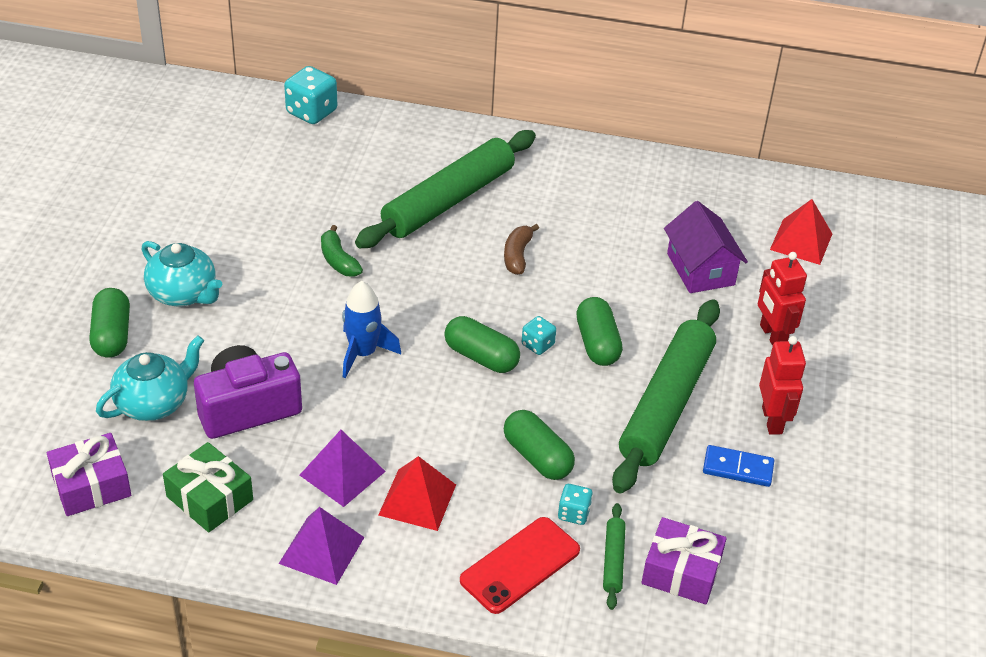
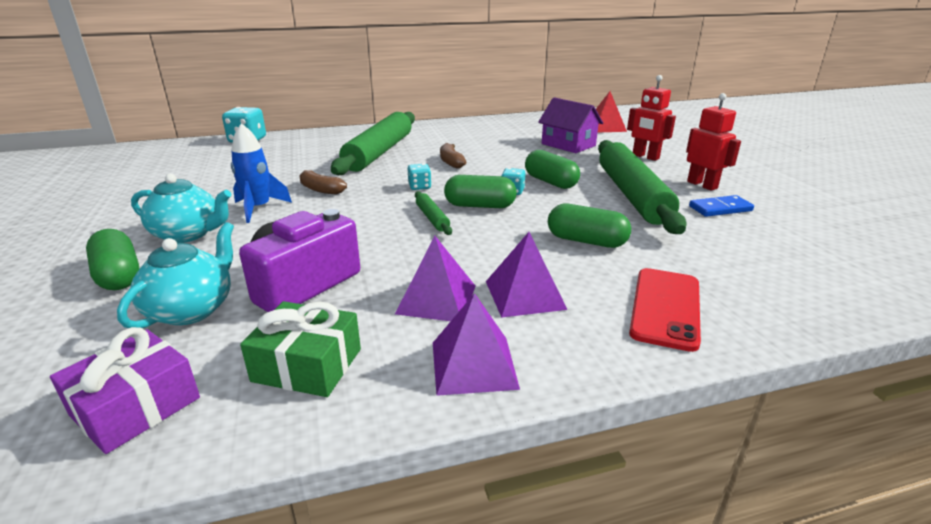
camera: 25 degrees left, 15 degrees down
green banana [321,225,363,277] -> brown banana [299,170,347,194]
blue rocket [342,281,401,378] -> blue rocket moved to [231,123,292,223]
red pyramid [378,456,456,531] -> purple pyramid [486,232,567,318]
turquoise dice [558,484,593,525] -> turquoise dice moved to [408,164,432,190]
green rolling pin [603,503,626,610] -> green rolling pin moved to [415,191,452,235]
purple gift [642,517,727,604] -> none

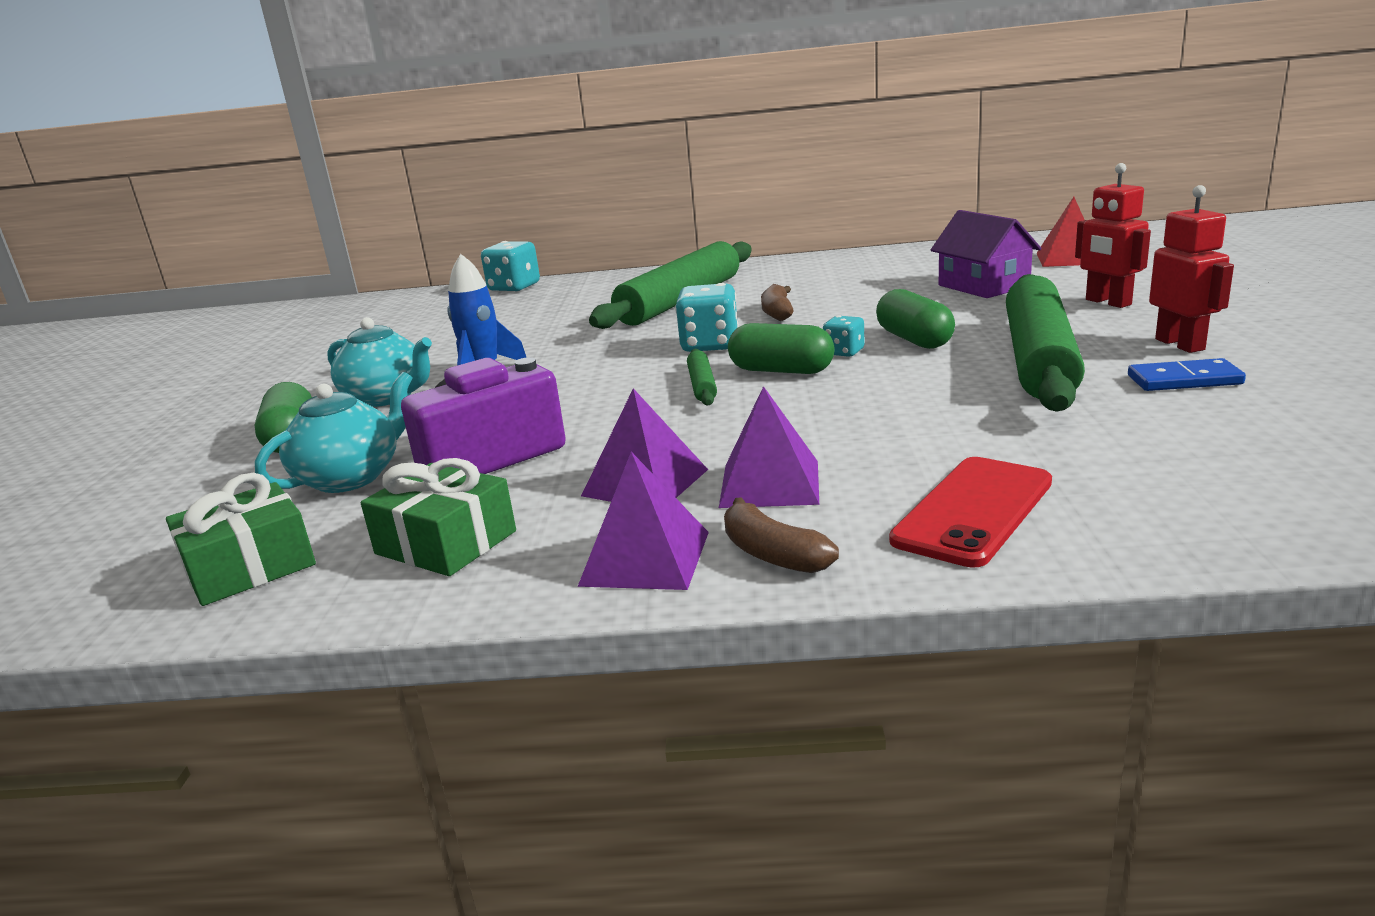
camera: 20 degrees right, 5 degrees down
purple gift [50,327,200,454] -> green gift [166,473,316,606]
brown banana [299,170,347,194] -> brown banana moved to [724,497,839,573]
turquoise dice [408,164,432,190] -> turquoise dice [675,283,739,352], size x1.78
green capsule [548,204,631,248] -> none

